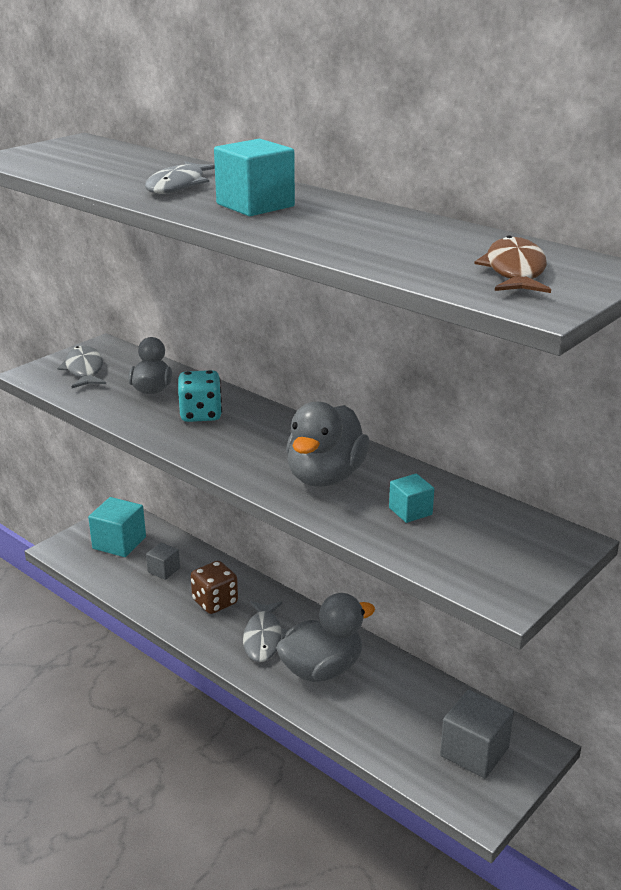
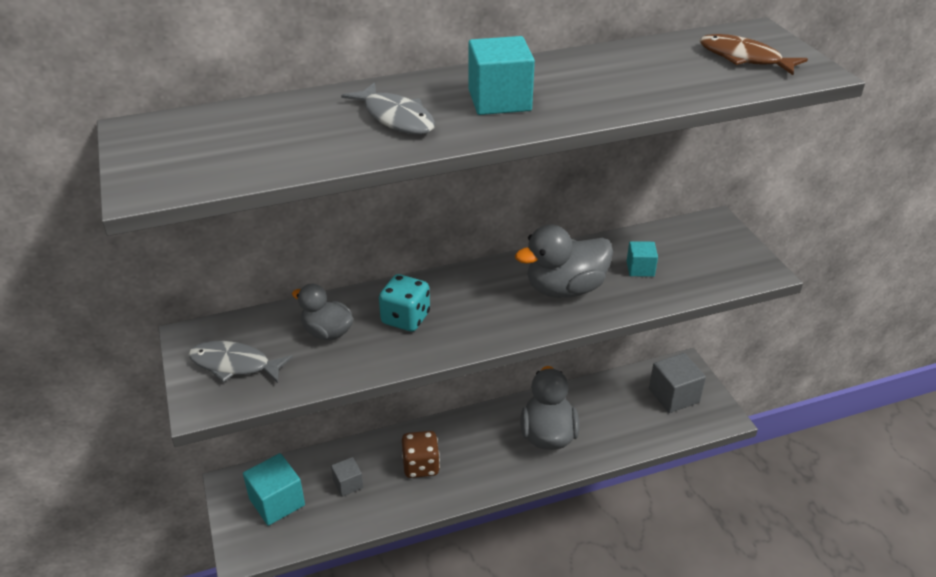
camera: 60 degrees left, 10 degrees up
grey fish [243,601,288,662] -> none
grey duck [286,402,370,487] -> grey duck turned 105 degrees clockwise [515,224,613,298]

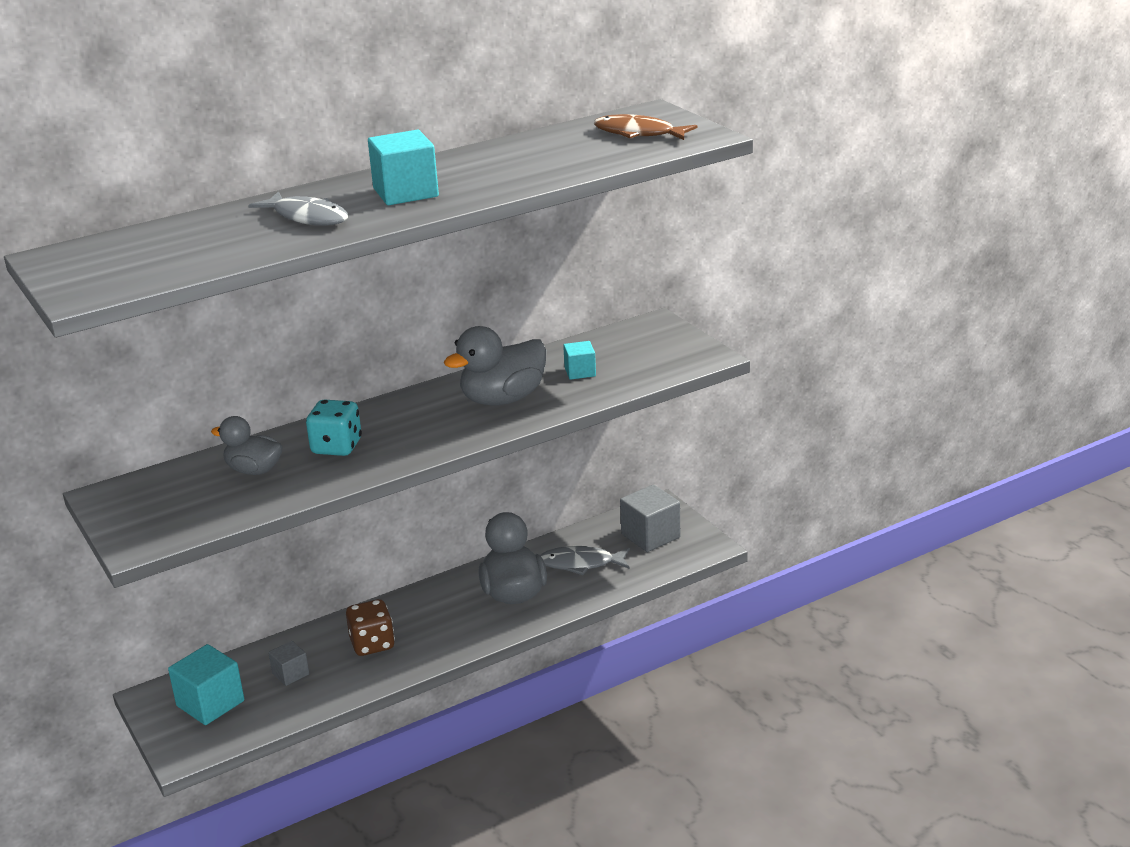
camera: 10 degrees left, 10 degrees down
grey fish [188,341,293,383] -> grey fish moved to [540,546,630,575]

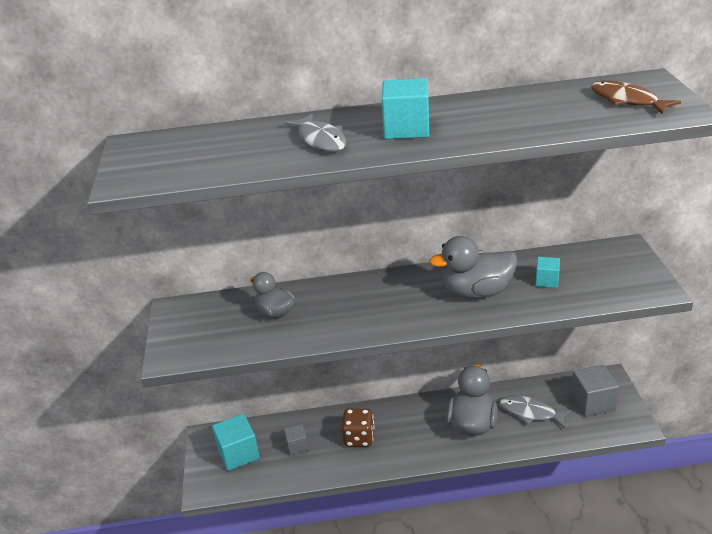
camera: 25 degrees right, 5 degrees up
turquoise dice [306,399,362,456] -> none

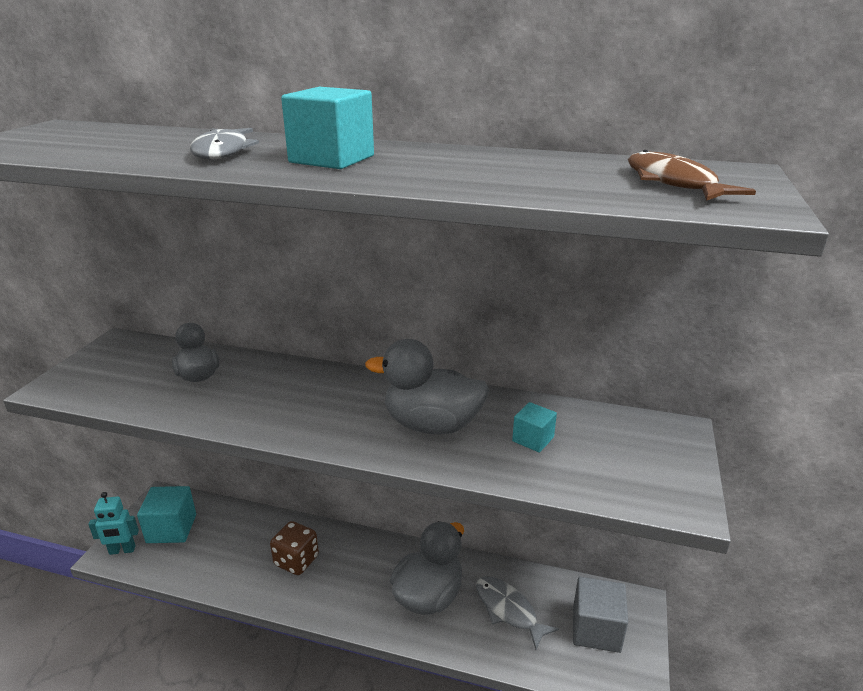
camera: 20 degrees right, 5 degrees down
grey cube [284,424,309,455] -> none
none -> turquoise robot [88,492,139,555]

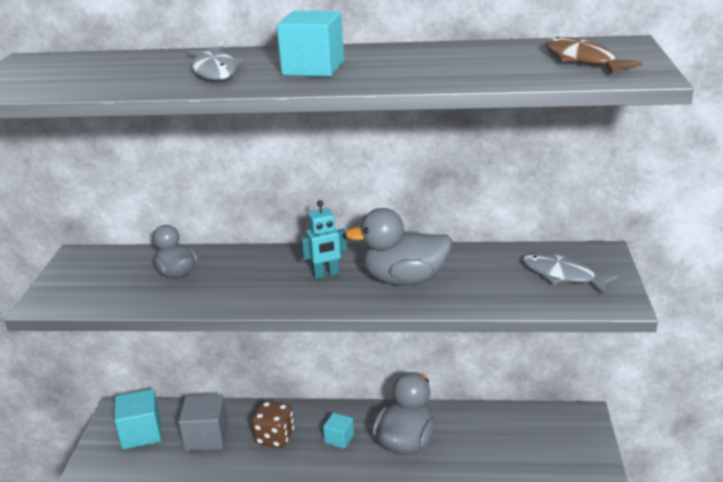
camera: 10 degrees left, 0 degrees up
turquoise robot [88,492,139,555] -> turquoise robot moved to [301,200,347,279]
grey fish [476,576,559,650] -> grey fish moved to [523,253,618,294]
turquoise cube [512,402,557,453] -> turquoise cube moved to [323,413,354,449]
grey cube [573,577,628,653] -> grey cube moved to [178,394,228,451]

